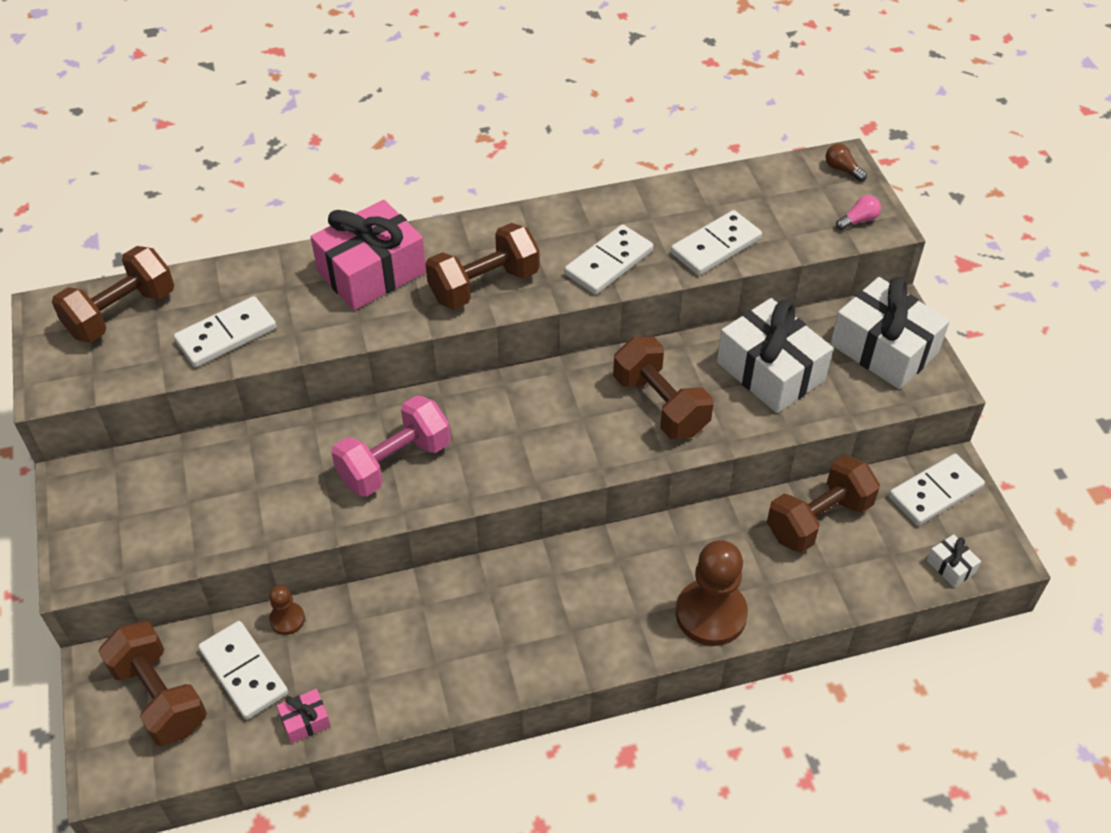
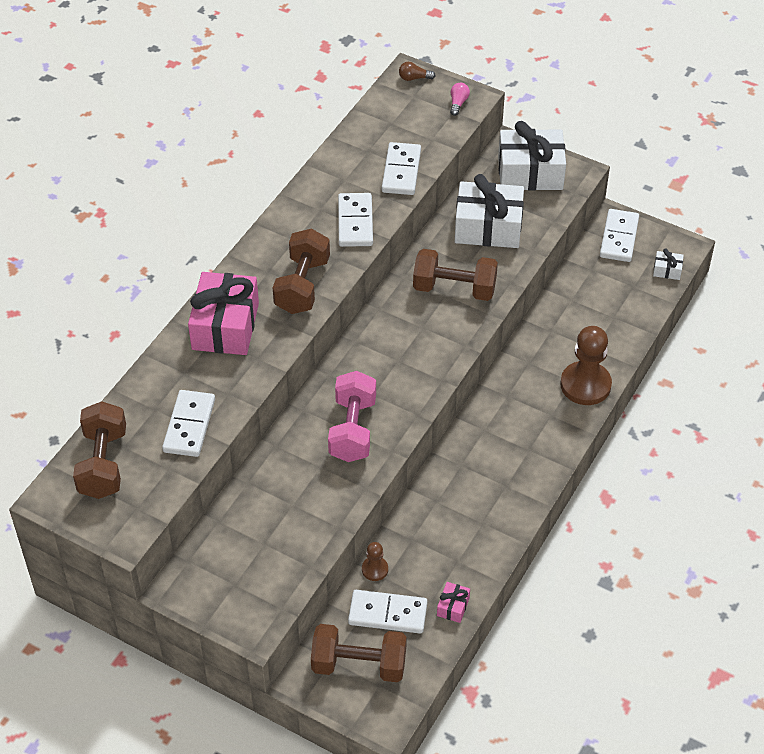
camera: 45 degrees left, 0 degrees up
brown dumbbell [767,455,880,553] -> none

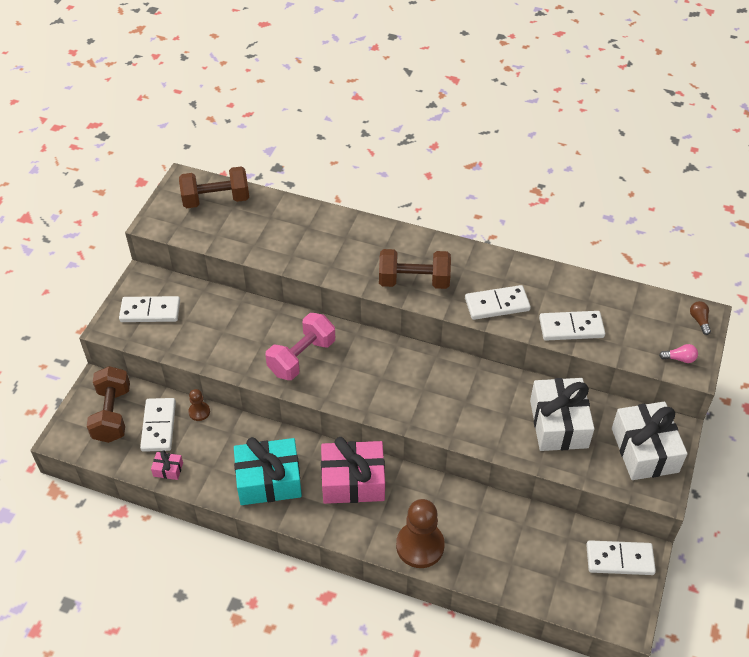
camera: 80 degrees right, 0 degrees up
white domino [162,390,215,457] -> white domino moved to [119,296,180,322]
pink gift [188,272,259,355] -> pink gift moved to [321,437,385,504]
pink dumbbell [328,371,376,462] -> pink dumbbell turned 45 degrees counterclockwise [265,313,335,380]
brown dumbbell [413,249,498,301] -> none
white gift [653,249,684,280] -> none
none -> turquoise gift [234,437,302,505]

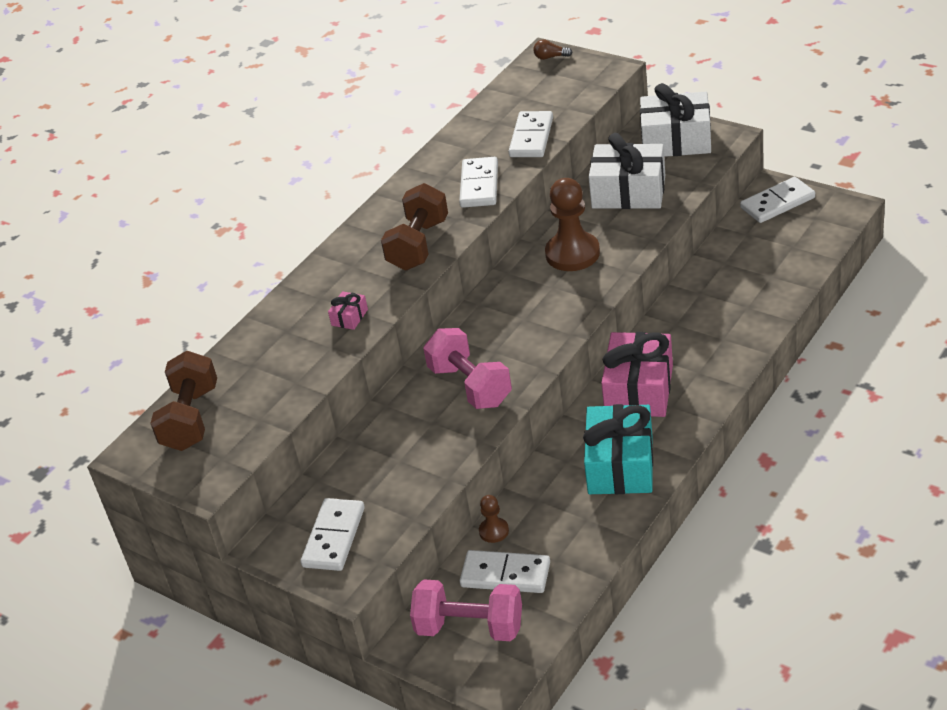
camera: 70 degrees left, 10 degrees down
brown dumbbell [87,366,130,443] -> pink dumbbell [410,579,522,641]
pink gift [151,450,183,480] -> pink gift moved to [328,291,368,330]
brown pawn [396,499,445,568] -> brown pawn moved to [545,178,600,271]
white domino [586,540,656,575] -> white domino turned 45 degrees clockwise [740,177,815,223]
pink light bulb [659,344,698,363] -> none

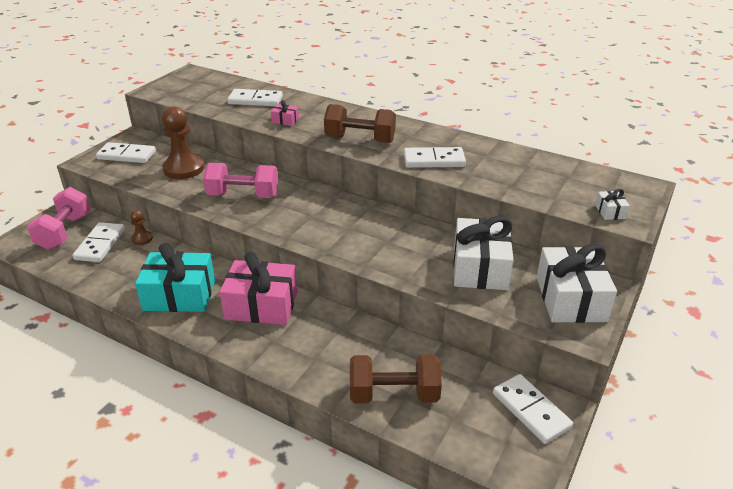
camera: 80 degrees right, 5 degrees down
brown dumbbell [150,351,217,451] -> brown dumbbell moved to [350,355,442,403]
pink dumbbell [423,328,512,409] -> pink dumbbell turned 45 degrees clockwise [203,163,278,198]
white domino [509,111,553,157] -> white domino moved to [227,89,283,106]
brown light bulb [533,39,573,60] -> none
brown pawn [545,178,600,271] -> brown pawn moved to [162,106,204,179]
none -> white gift [595,189,630,220]

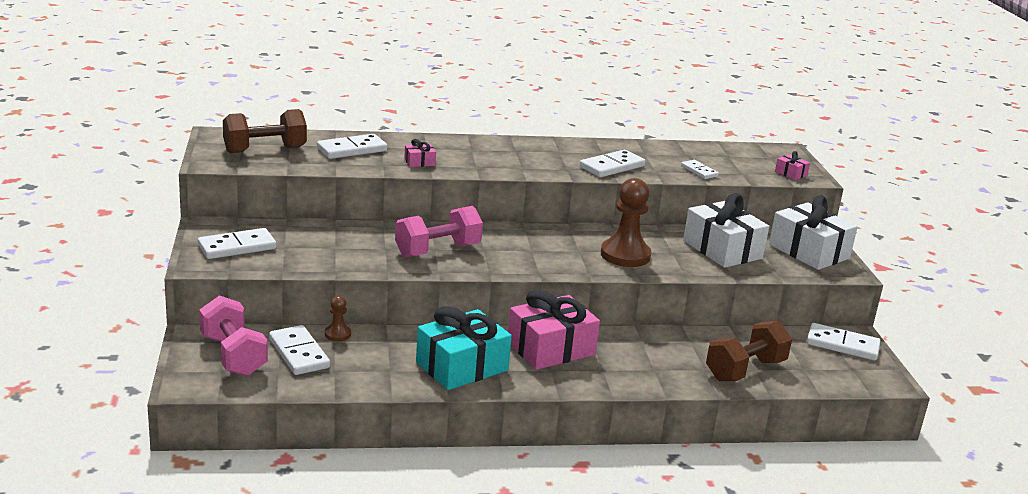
camera: 40 degrees left, 10 degrees down
brown pawn [162,106,204,179] -> brown pawn moved to [601,178,651,267]
brown dumbbell [324,104,396,143] -> brown dumbbell moved to [223,109,307,153]
white gift [595,189,630,220] -> pink gift [775,151,810,180]
none -> white domino [681,160,719,179]

